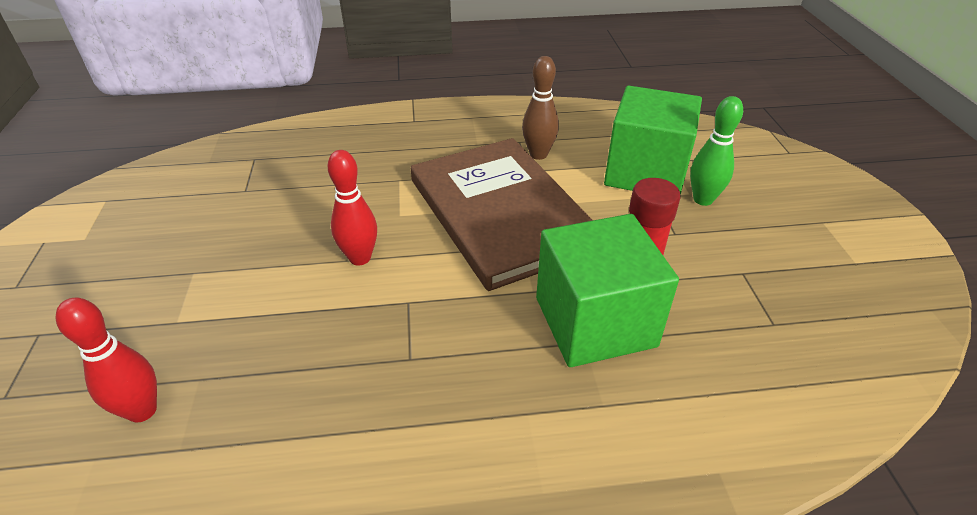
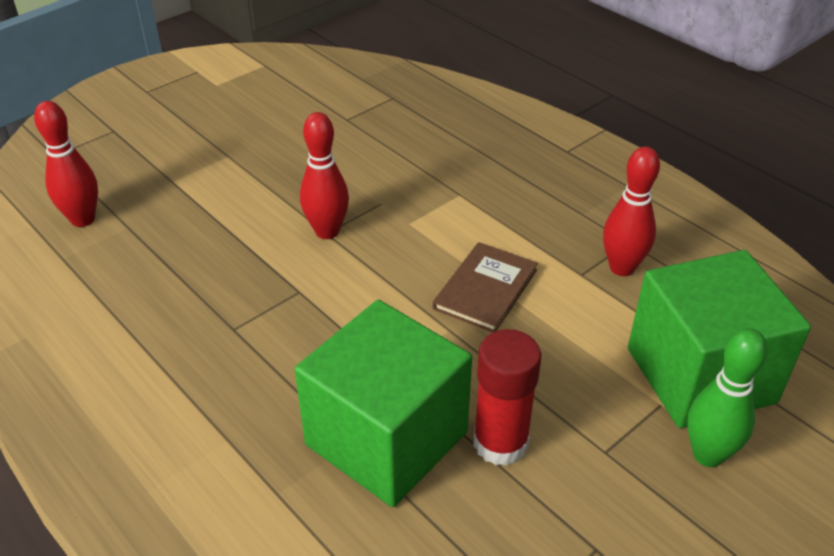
camera: 55 degrees right, 0 degrees up
brown book [411,138,593,291] -> brown book [433,242,538,332], size x0.43
brown bowling pin [522,56,559,160] -> red bowling pin [603,146,660,276]

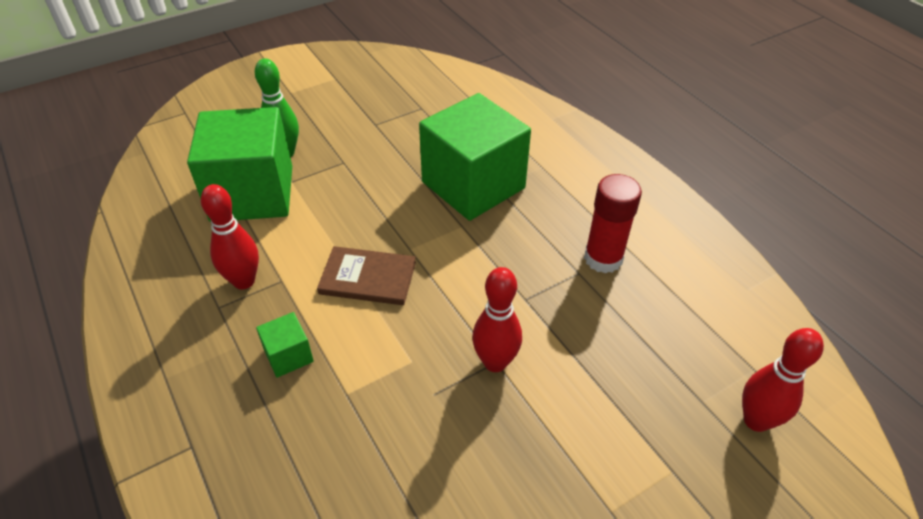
camera: 170 degrees left, 5 degrees up
brown book [433,242,538,332] -> brown book turned 60 degrees clockwise [317,246,416,305]
red glue stick [473,329,541,466] -> red glue stick moved to [584,174,642,273]
none -> green cube [256,312,314,377]

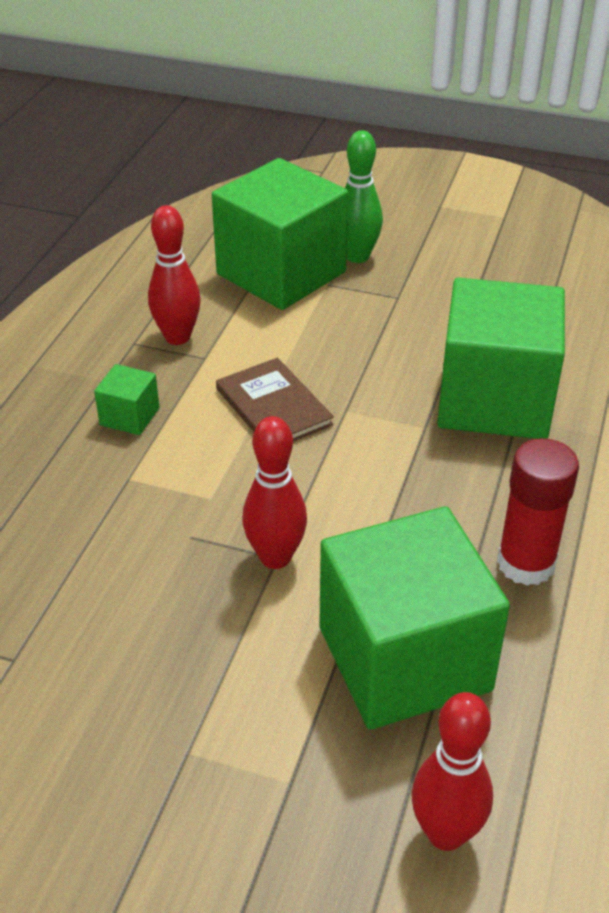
camera: 50 degrees right, 5 degrees down
none -> green cube [319,506,510,730]

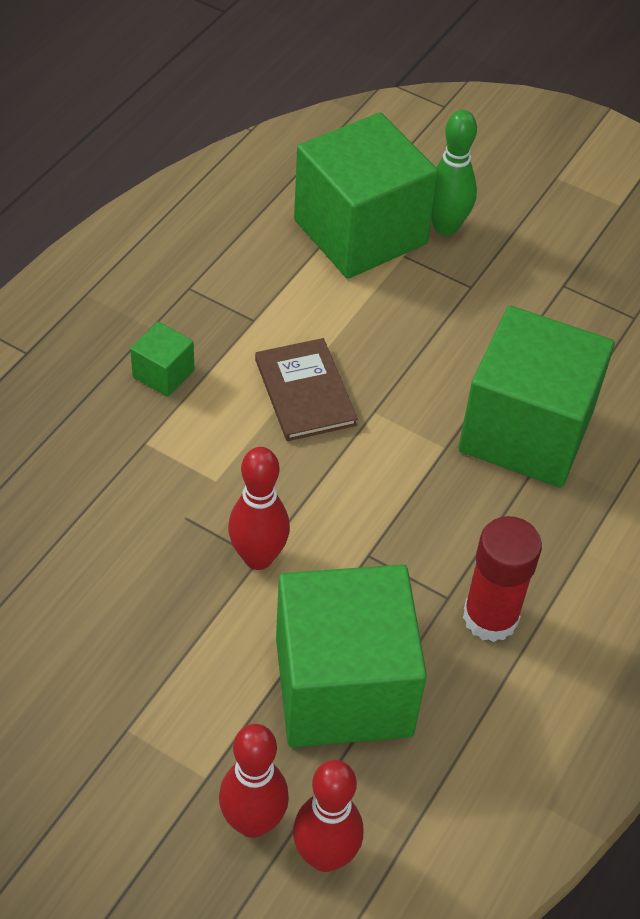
camera: 10 degrees right, 10 degrees up
red bowling pin [148,205,201,345] -> red bowling pin moved to [219,724,289,838]

